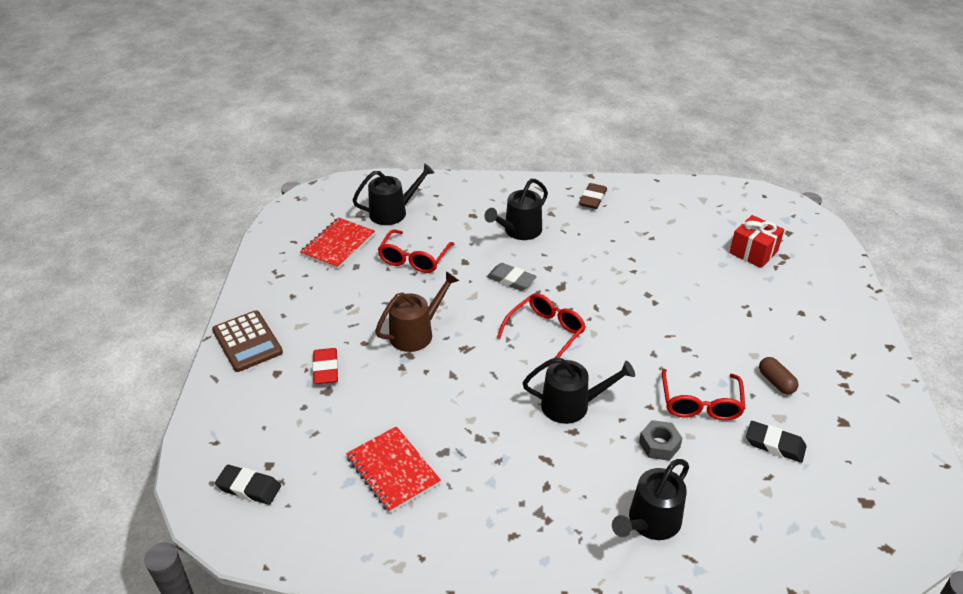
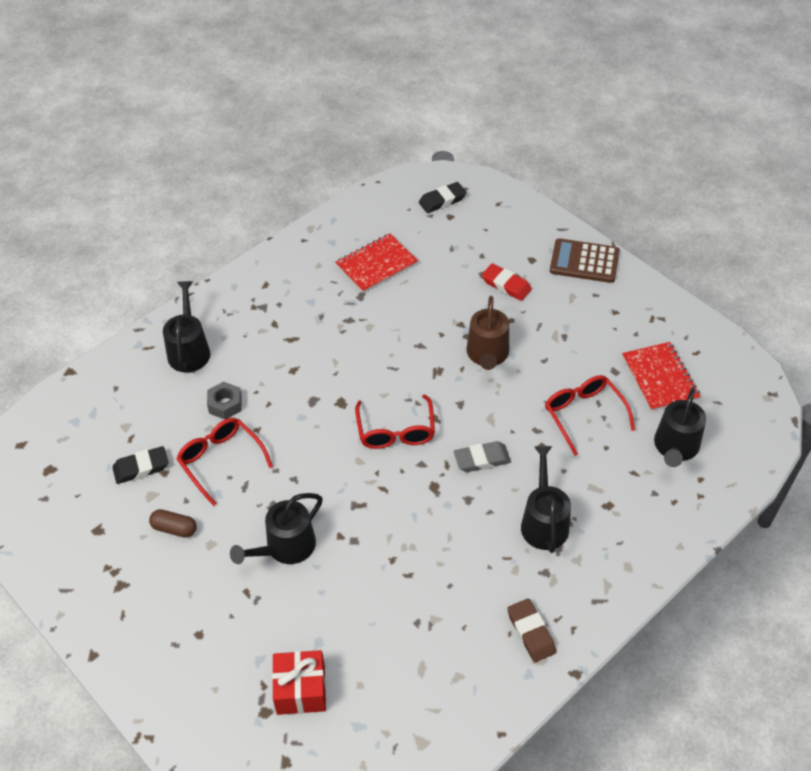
camera: 135 degrees right, 10 degrees up
red notebook [346,426,441,513] -> red notebook turned 45 degrees counterclockwise [335,233,418,293]
black watering can [523,357,635,424] -> black watering can moved to [230,493,323,564]

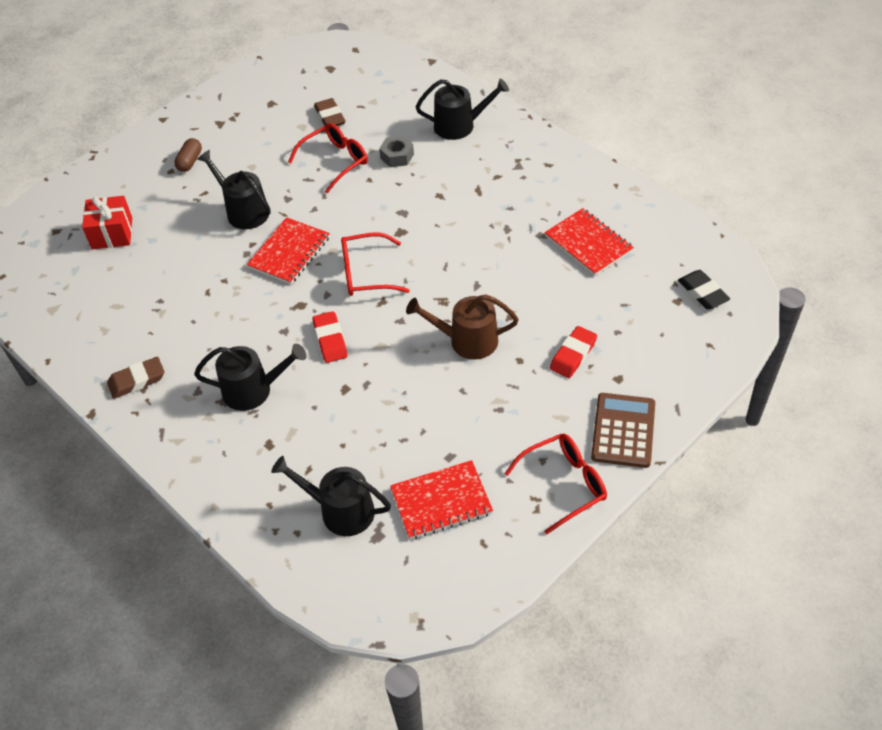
camera: 90 degrees right, 0 degrees up
black eraser [112,446,169,484] -> brown eraser [314,98,346,126]
brown capsule [149,509,197,538] -> brown capsule moved to [174,138,202,172]
grey eraser [454,441,511,472] -> red eraser [313,311,348,363]
red glasses [545,375,635,456] -> red glasses moved to [504,434,607,534]
none -> red notebook [247,217,330,284]

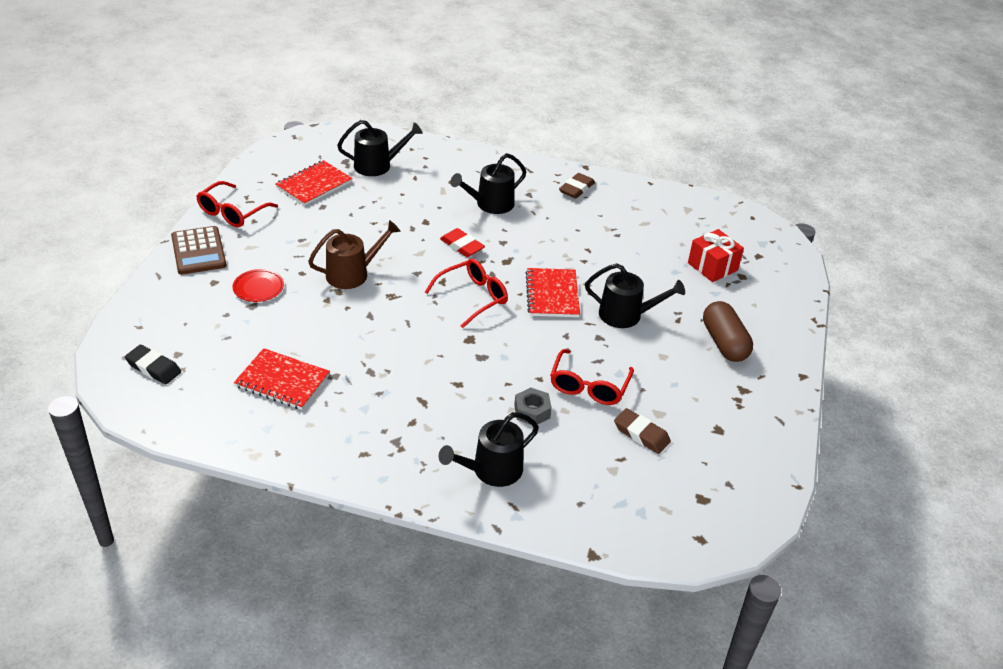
camera: 145 degrees right, 10 degrees down
brown capsule [174,138,202,172] -> brown capsule [703,301,753,362], size x1.71
red eraser [550,326,597,378] -> red plate [233,269,284,302]

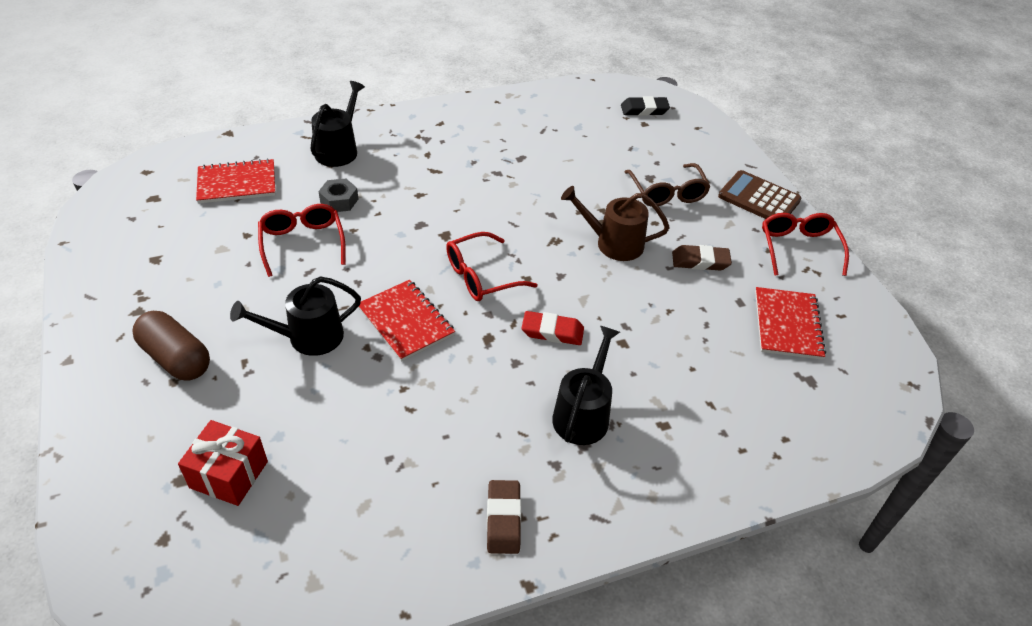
camera: 145 degrees right, 5 degrees up
red plate [233,269,284,302] -> brown glasses [625,163,710,207]
red notebook [234,348,330,410] -> red notebook moved to [196,159,276,204]
brown watering can [308,220,400,289] -> brown watering can turned 75 degrees clockwise [561,186,670,261]
black watering can [337,120,423,176] -> none
red glasses [425,259,508,328] -> red glasses turned 45 degrees clockwise [446,232,537,301]
brown eraser [614,408,671,454] -> brown eraser moved to [672,245,732,270]

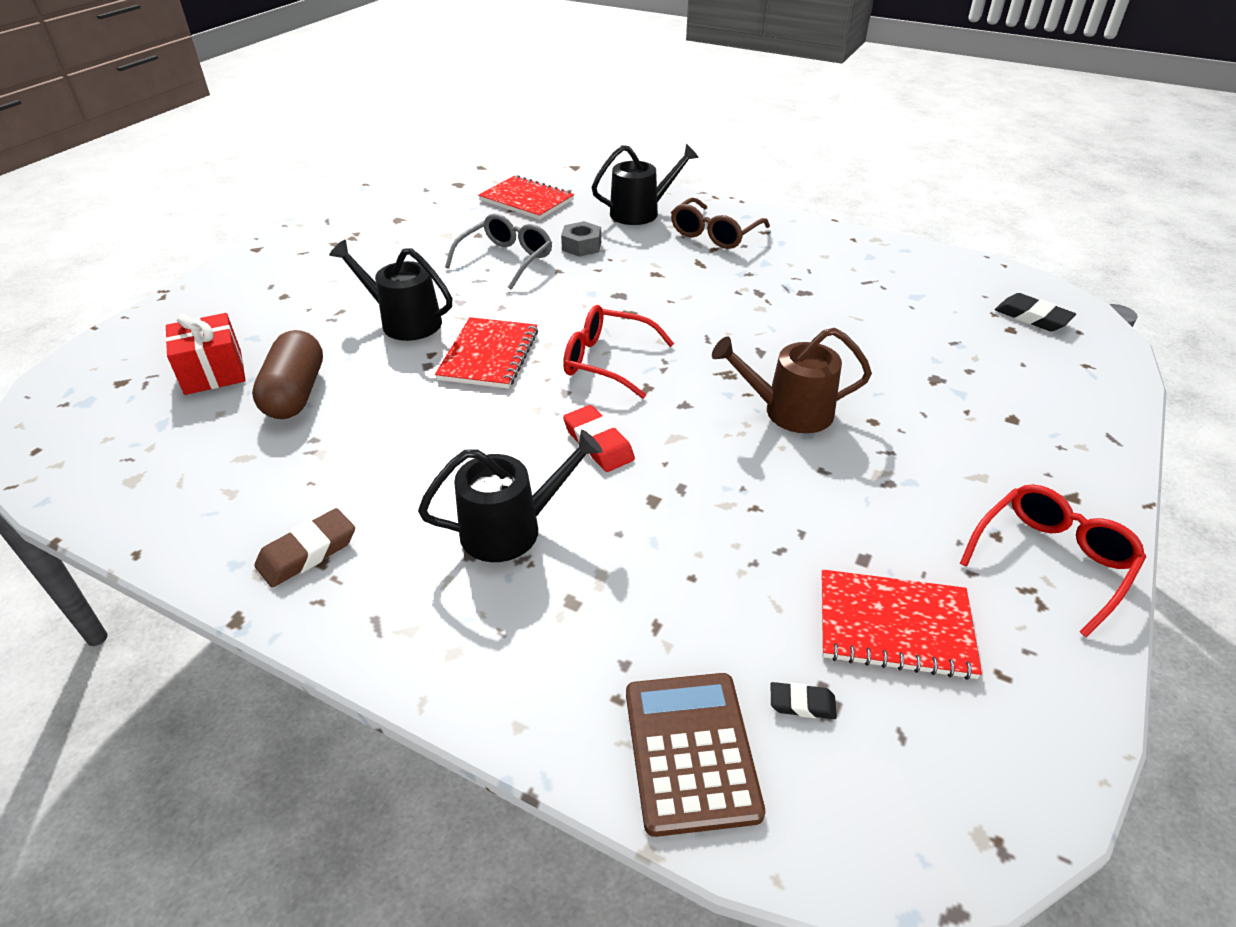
camera: 50 degrees right, 5 degrees down
brown capsule [132,311,210,381] -> brown capsule moved to [252,330,323,419]
red glasses [258,204,346,277] -> grey glasses [445,214,552,290]
brown watering can [561,186,670,261] -> brown watering can turned 60 degrees counterclockwise [712,328,872,433]
brown glasses [625,163,710,207] -> brown glasses moved to [671,198,770,249]
brown eraser [672,245,732,270] -> none
brown calculator [718,170,801,219] -> brown calculator moved to [626,673,765,837]
red notebook [755,287,826,360] -> red notebook turned 45 degrees clockwise [821,569,982,680]
none -> black eraser [771,682,837,719]

